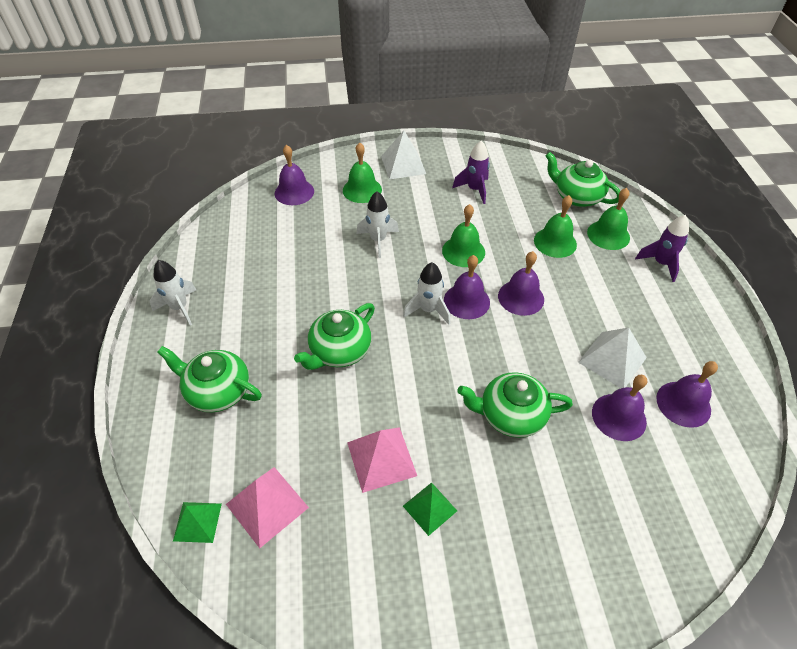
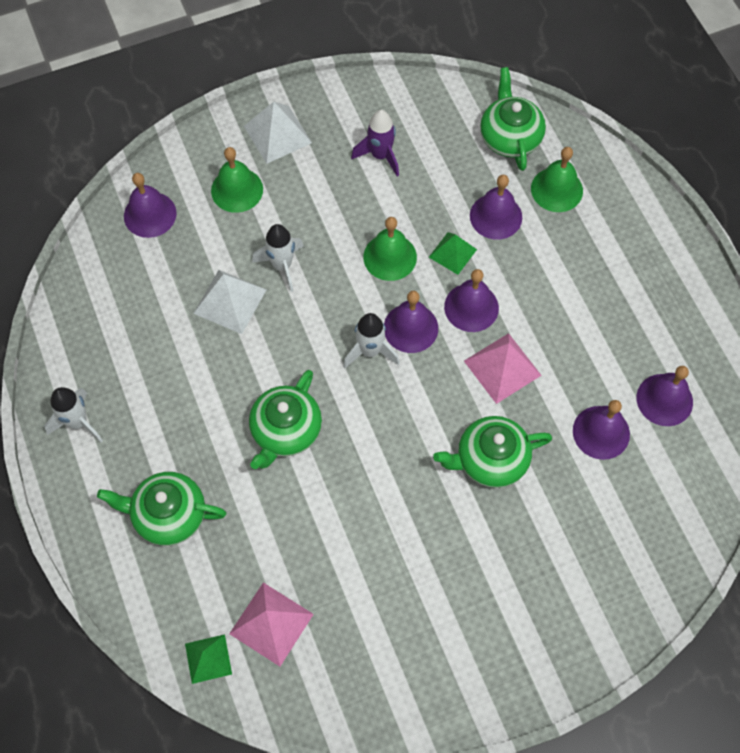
camera: 15 degrees left, 15 degrees up
pink pyramid [347,427,417,493] -> pink pyramid moved to [464,333,542,404]
green pyramid [403,482,457,536] -> green pyramid moved to [429,232,477,275]
green bell [534,195,577,258] -> purple bell [470,175,522,240]
green teapot [545,152,620,207] -> green teapot turned 60 degrees clockwise [480,67,546,171]
white pyramid [578,327,647,388] -> white pyramid moved to [193,270,266,334]
purple rocket [635,215,689,282] -> none

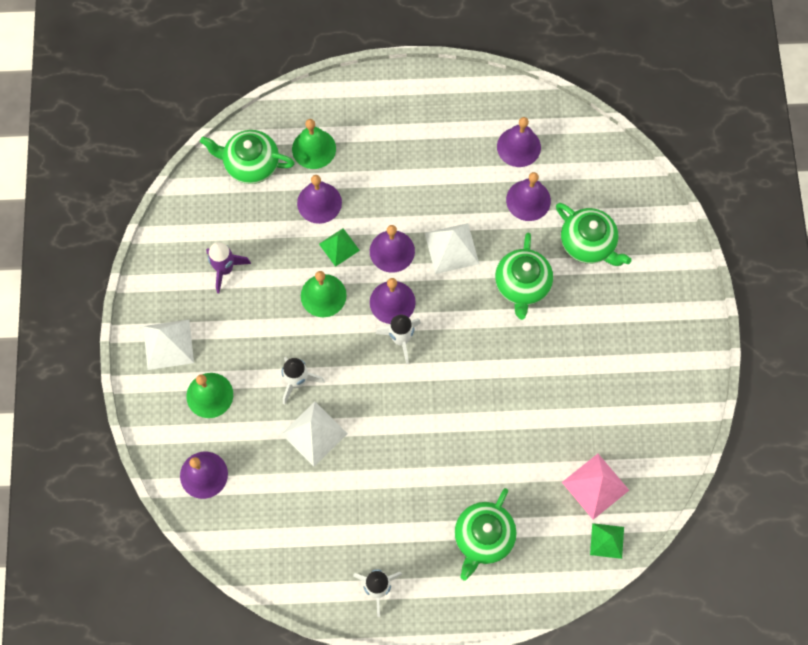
camera: 70 degrees left, 5 degrees up
green teapot [249,370,322,469] -> green teapot moved to [556,203,632,266]
pink pyramid [464,333,542,404] -> white pyramid [425,223,479,274]

